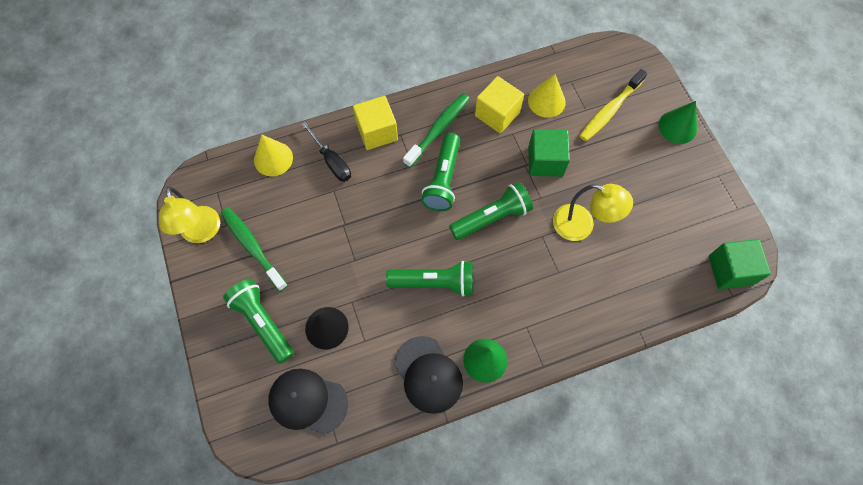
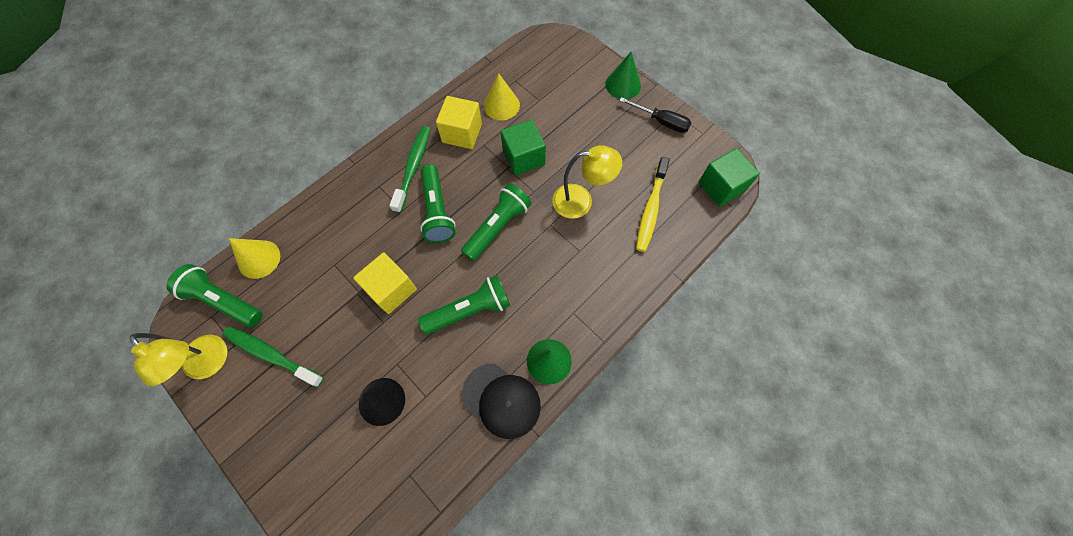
camera: 25 degrees left, 0 degrees up
green flashlight [223,279,294,364] -> green flashlight moved to [166,264,263,327]
black cap [268,368,348,434] -> none
black screwdriver [301,122,351,182] -> black screwdriver moved to [619,97,691,133]
yellow cube [353,96,398,150] -> yellow cube moved to [353,252,417,314]
yellow toothbrush [579,69,647,141] -> yellow toothbrush moved to [636,157,670,252]

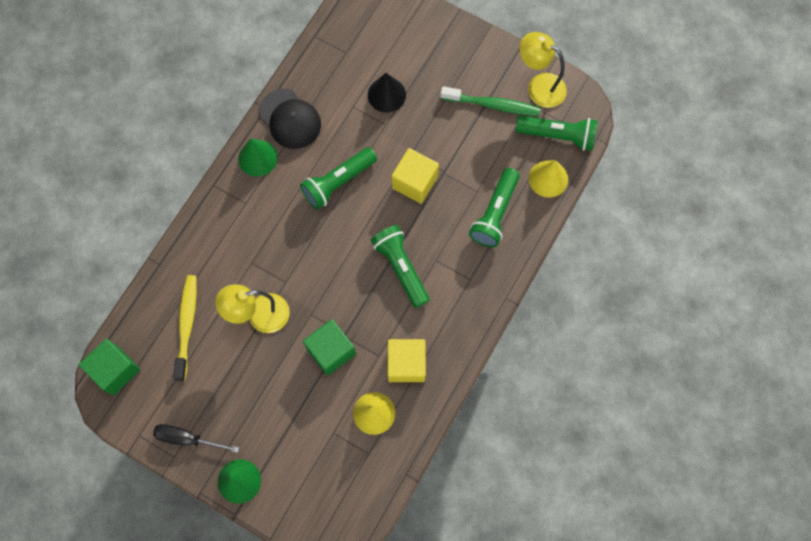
camera: 165 degrees right, 5 degrees up
green toothbrush [389,126,430,213] -> none
green flashlight [461,183,532,261] -> green flashlight moved to [469,168,520,247]
black cap [462,364,541,439] -> black cap turned 150 degrees counterclockwise [259,89,321,149]

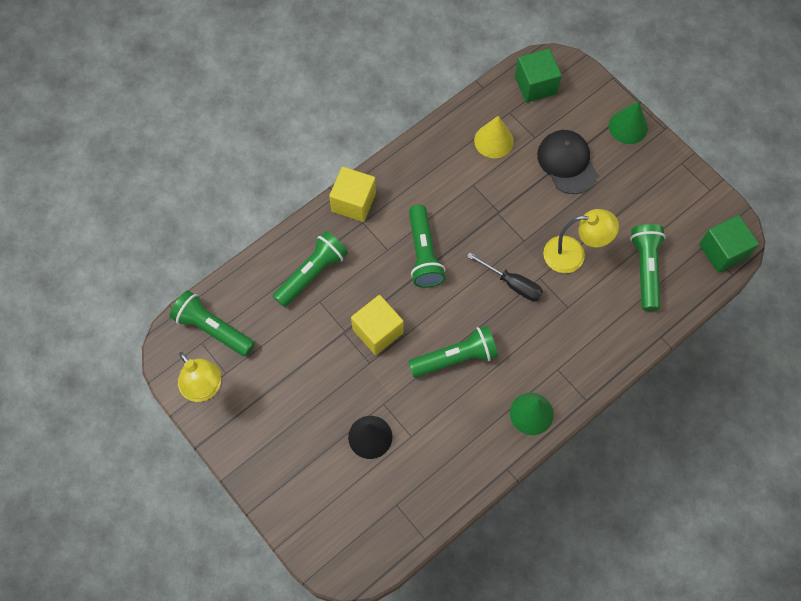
camera: 160 degrees left, 5 degrees down
black screwdriver [153,424,239,453] -> black screwdriver moved to [467,252,543,301]
yellow toothbrush [173,275,197,381] -> green flashlight [630,224,666,311]
black cap [259,89,321,149] -> black cap moved to [537,130,597,194]
green cube [303,319,356,376] -> green cube moved to [515,49,562,103]
yellow cube [388,339,426,382] -> yellow cube moved to [329,167,376,222]
green toothbrush [440,86,540,116] -> none
yellow cone [529,160,568,198] -> none

